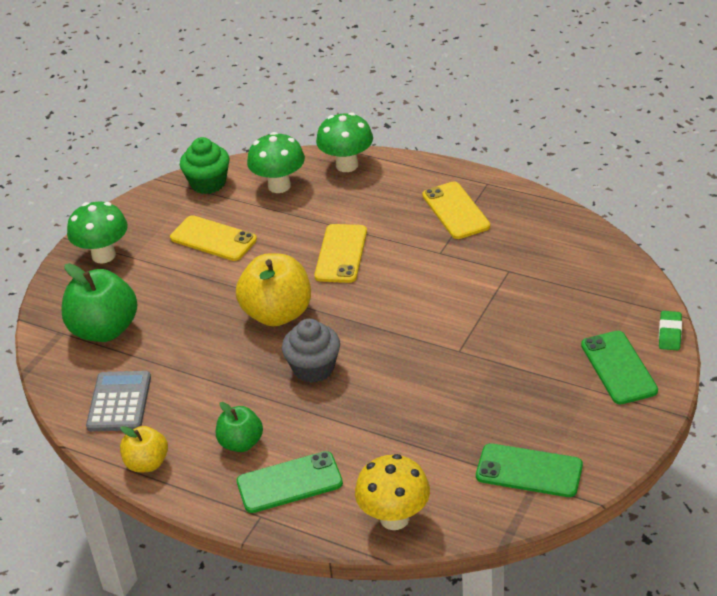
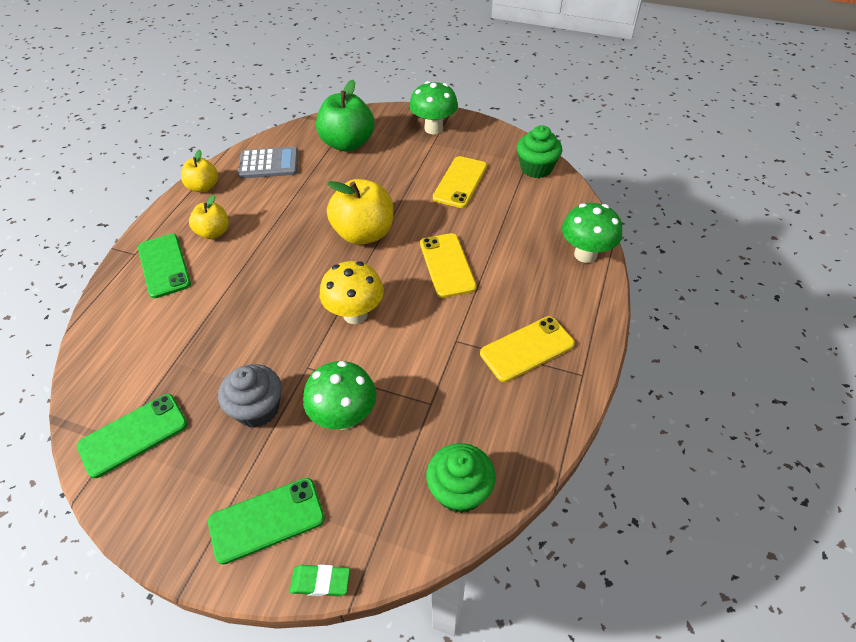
camera: 80 degrees right, 10 degrees up
green apple [216,402,263,452] -> yellow apple [189,195,229,239]
green mushroom [247,132,305,193] -> green mushroom moved to [303,361,376,430]
grey cupcake [282,319,340,383] -> grey cupcake moved to [218,364,282,427]
yellow phone [314,224,367,283] -> yellow phone turned 75 degrees clockwise [420,233,477,298]
yellow mushroom [355,454,430,530] -> yellow mushroom moved to [320,261,384,324]
green phone [476,443,583,497] -> green phone turned 45 degrees clockwise [77,394,188,478]
none -> green cupcake [426,443,496,513]

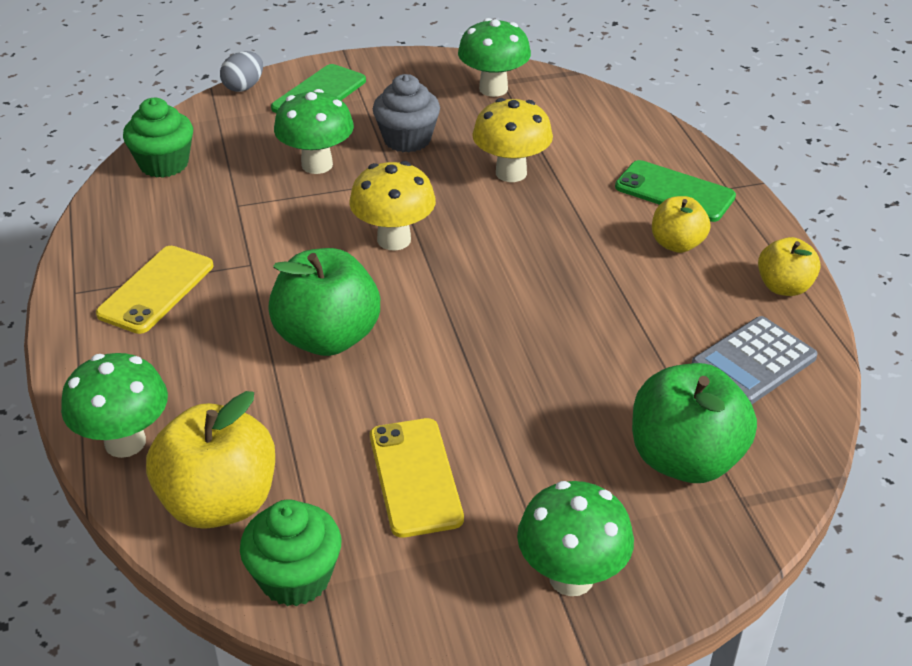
camera: 145 degrees right, 10 degrees down
green phone [77,394,188,478] -> green mushroom [458,18,531,97]
green eraser [290,565,350,596] -> grey egg [220,51,263,92]
yellow apple [327,179,393,245] -> yellow apple moved to [146,391,275,529]
yellow phone [420,233,477,298] -> green apple [268,248,380,356]
none -> yellow mushroom [472,98,553,182]

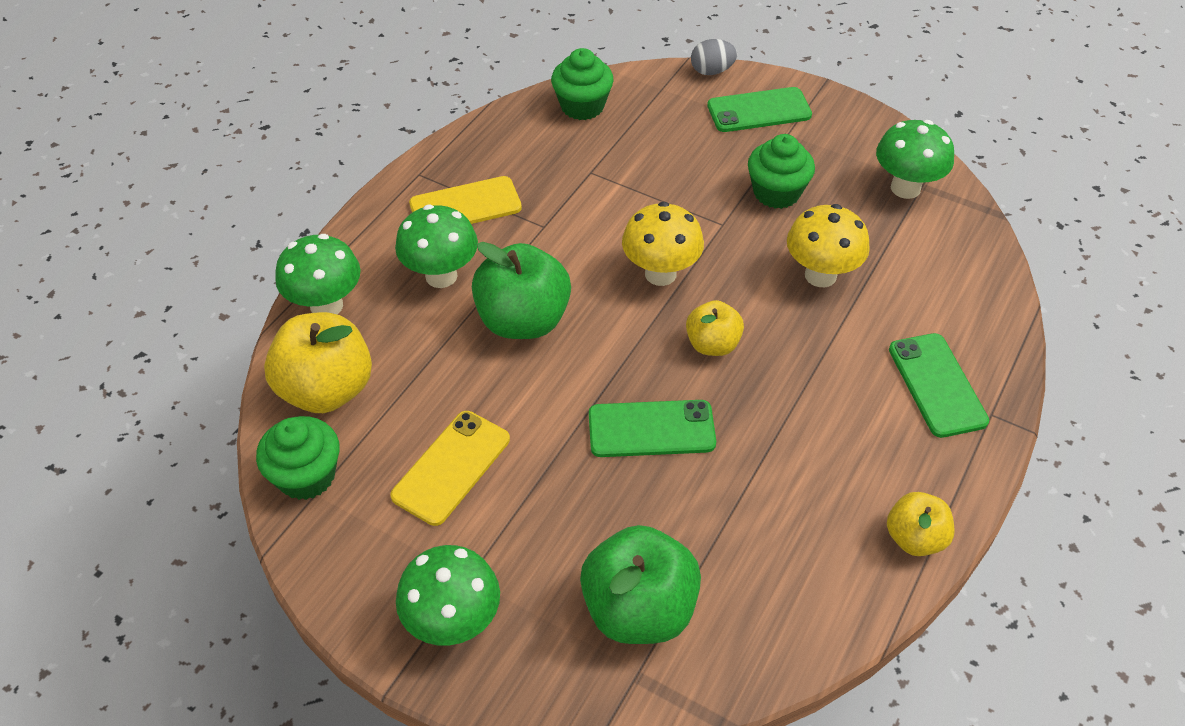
camera: 45 degrees right, 10 degrees up
green mushroom [274,89,354,174] -> green mushroom moved to [395,205,478,288]
grey cupcake [373,74,440,152] -> green cupcake [748,134,815,209]
yellow apple [652,196,710,253] -> yellow apple moved to [686,300,744,356]
grey calculator [692,316,818,404] -> none
none -> green phone [589,400,716,457]

